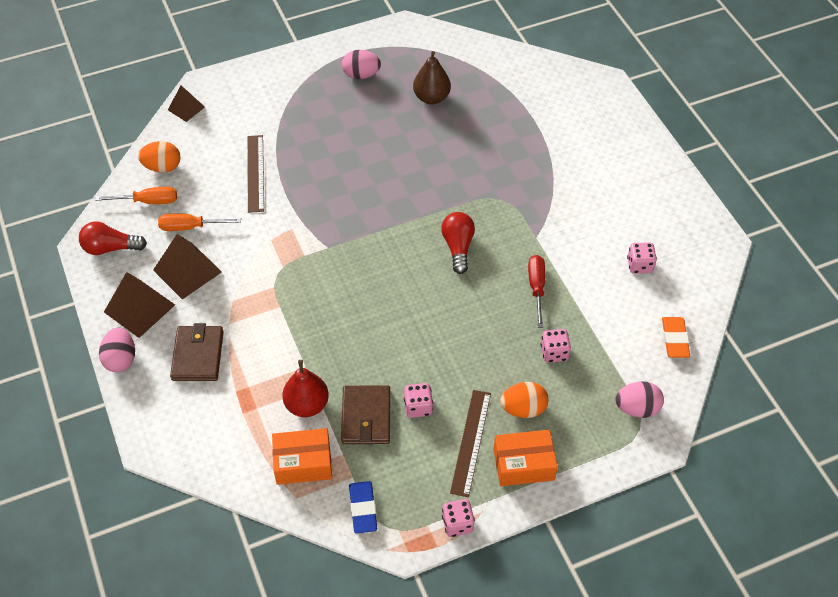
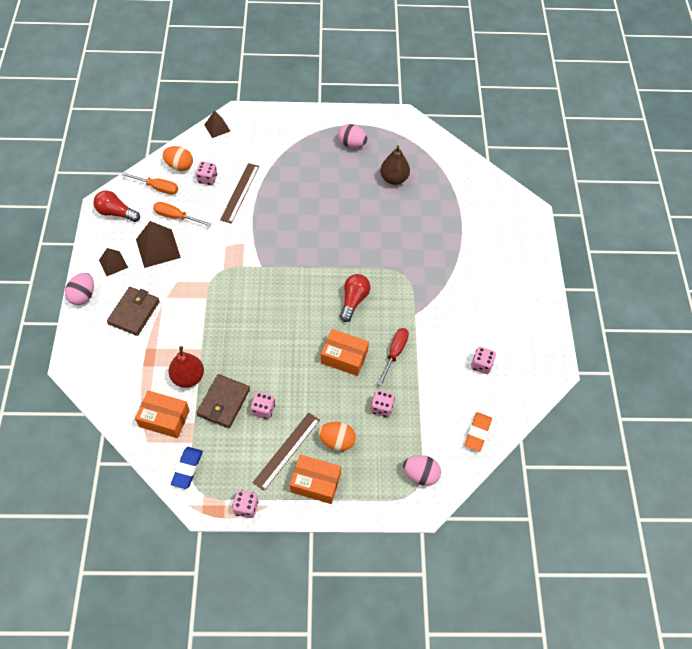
camera: 20 degrees right, 5 degrees up
brown pyramid [104,272,175,338] -> brown pyramid [99,248,128,276], size x0.60
none -> pink dice [196,161,217,185]
none -> orange box [321,329,369,376]

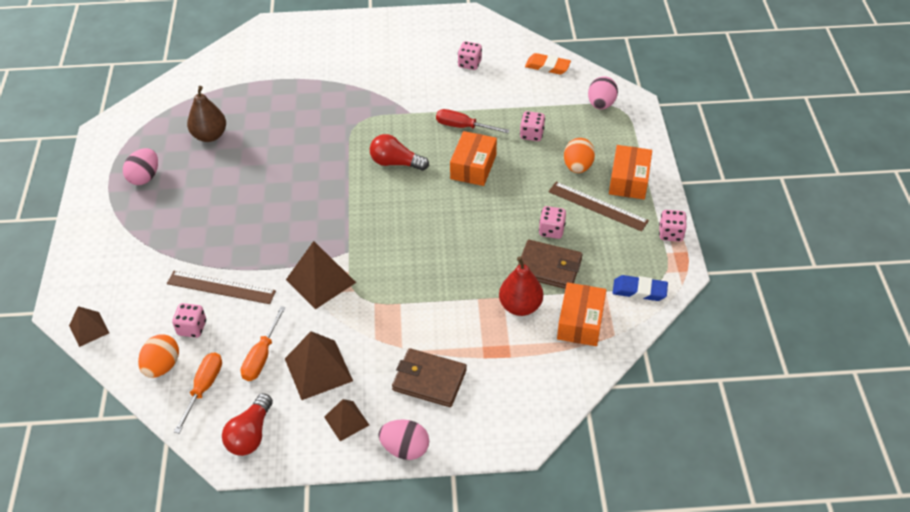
camera: 90 degrees left, 10 degrees down
none -> brown pyramid [286,241,356,309]

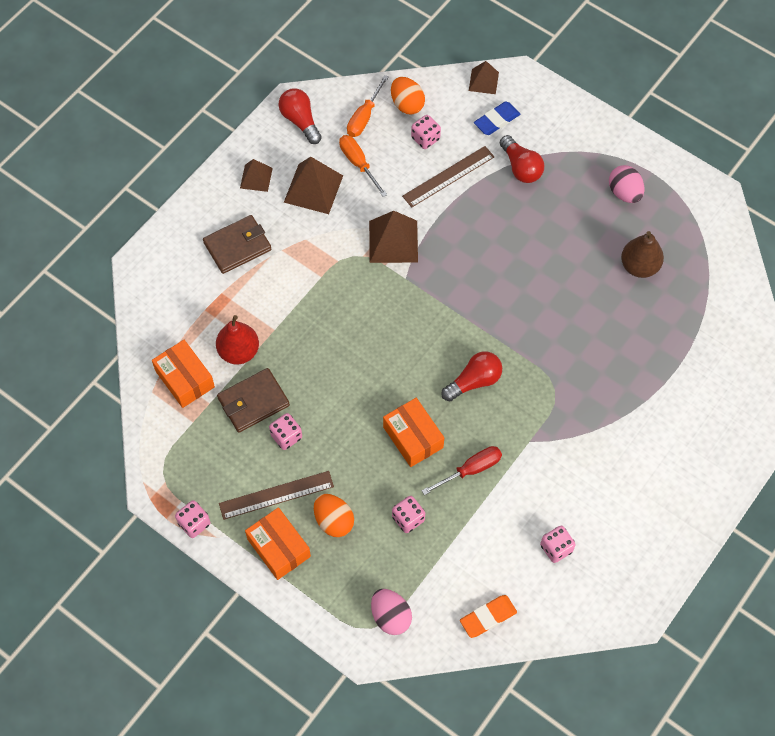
camera: 130 degrees right, 15 degrees up
orange screwdriver [174,352,222,433] -> orange screwdriver turned 60 degrees clockwise [347,75,389,137]
pink egg [378,419,429,460] -> none
blue eraser [612,275,668,301] -> blue eraser moved to [474,101,520,135]
none -> red light bulb [500,135,544,183]

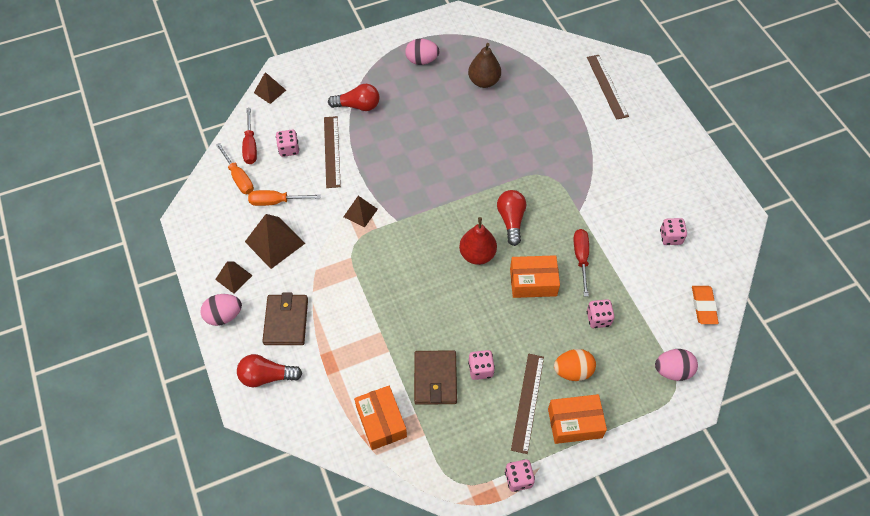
camera: 60 degrees left, 5 degrees down
orange box [152,340,215,408] -> orange box turned 75 degrees clockwise [354,386,407,450]
red pear [216,315,259,365] -> red pear moved to [459,217,497,265]
red light bulb [279,88,322,144] -> red light bulb moved to [237,354,302,387]
brown pyramid [369,211,418,263] -> brown pyramid [344,196,378,228], size x0.60
orange egg [391,77,425,114] -> red screwdriver [242,108,257,164]
blue eraser [474,101,520,135] -> none
none -> pink egg [200,294,242,326]
none -> brown ruler [587,55,629,120]

